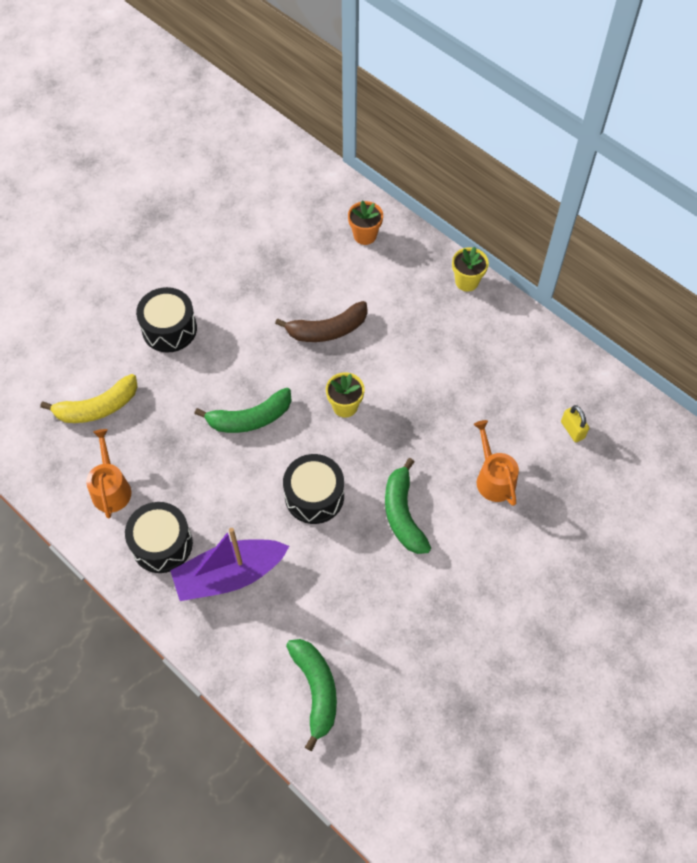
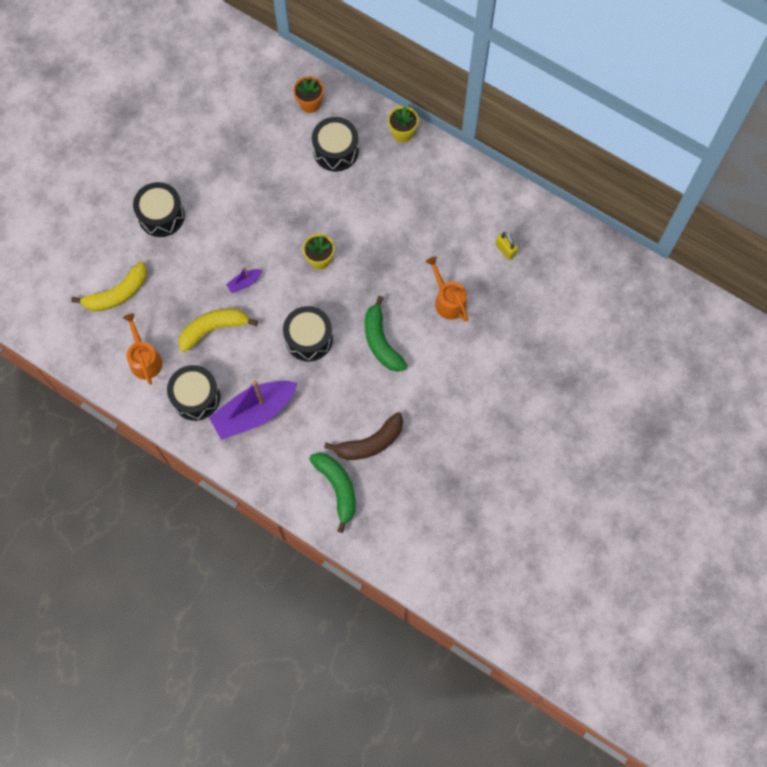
camera: 10 degrees left, 10 degrees up
green banana [195,388,292,433] -> purple boat [226,266,262,293]
brown banana [275,301,368,342] -> brown banana moved to [324,412,403,460]
none -> yellow banana [179,308,258,352]
none -> black drum [312,117,359,172]

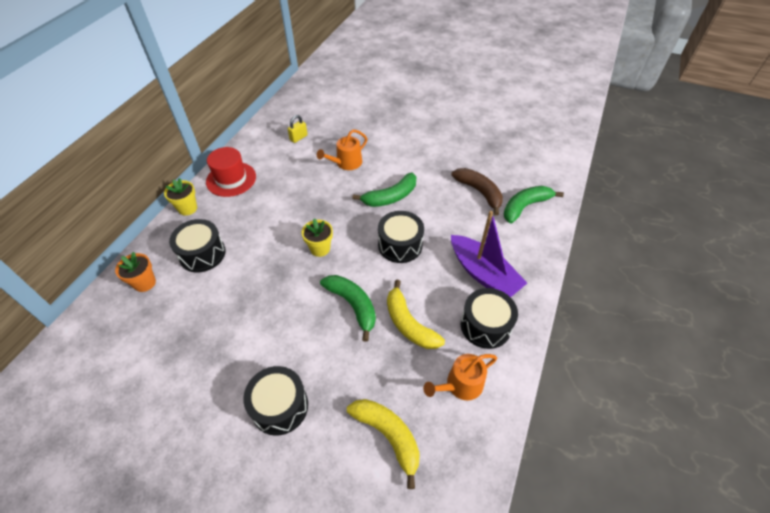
camera: 100 degrees left, 20 degrees down
purple boat [226,266,262,293] -> green banana [320,275,376,342]
none -> red hat [206,147,256,197]

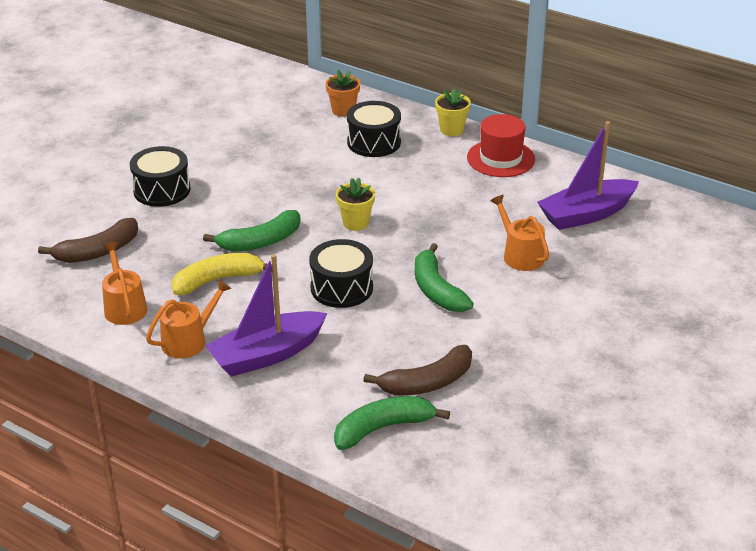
camera: 100 degrees right, 15 degrees down
yellow padlock [288,115,308,143] -> purple boat [537,121,639,230]
yellow banana [347,399,420,489] -> brown banana [38,218,138,263]
black drum [461,288,518,349] -> orange watering can [146,279,232,358]
green banana [504,186,564,223] -> green banana turned 90 degrees counterclockwise [334,396,450,450]

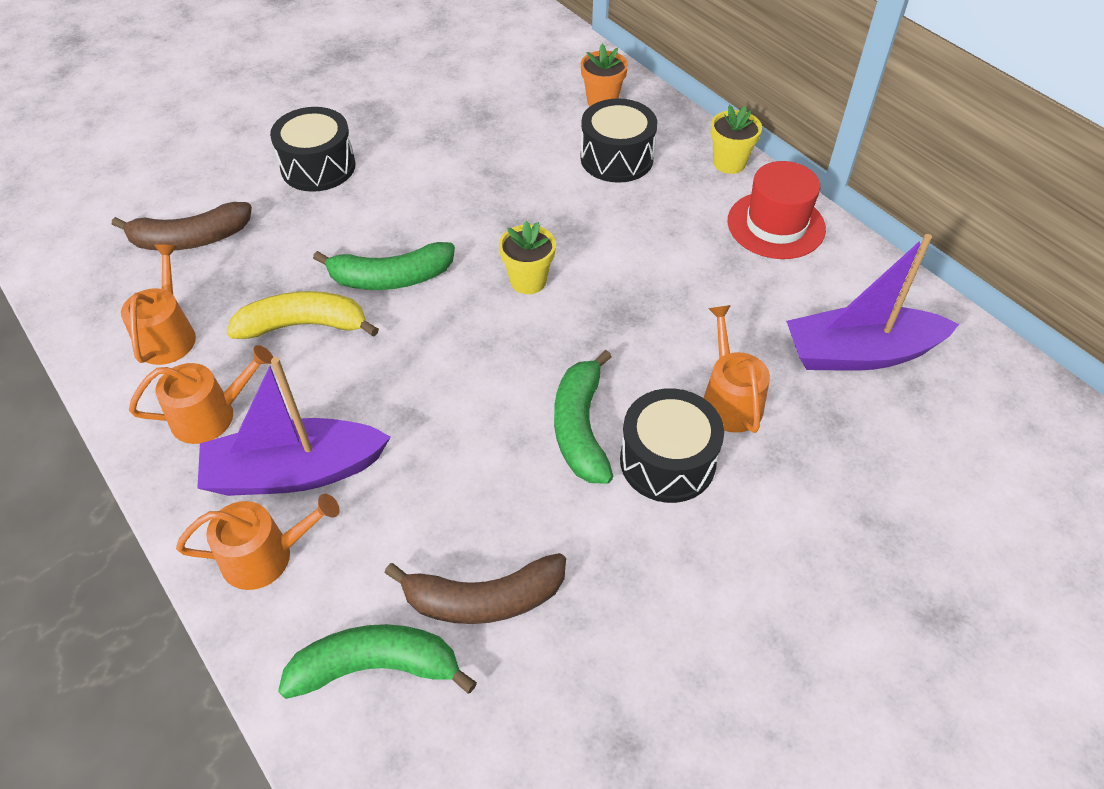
camera: 20 degrees right, 15 degrees up
black drum [309,239,373,308] -> black drum moved to [620,388,724,503]
none -> orange watering can [176,494,340,590]

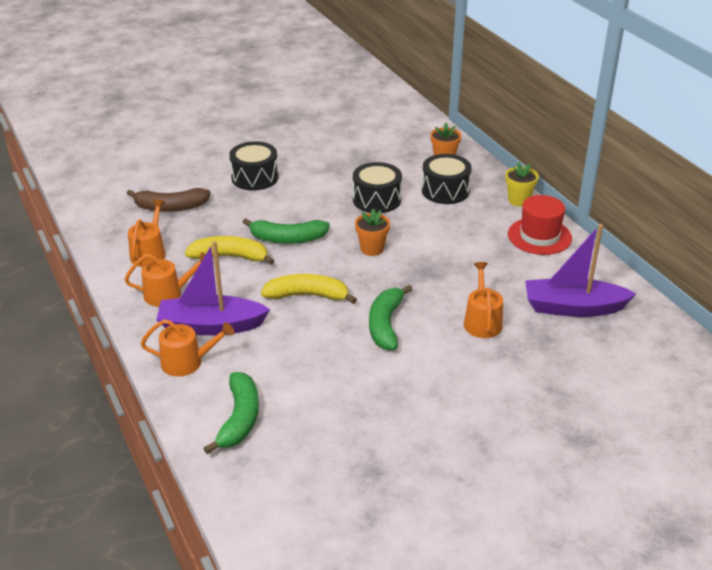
camera: 10 degrees right, 15 degrees down
green banana [278,624,477,699] -> green banana turned 90 degrees clockwise [203,372,259,454]
brown banana [385,553,566,624] -> none
yellow flower pot [499,221,556,294] -> orange flower pot [355,208,390,256]
black drum [620,388,724,503] -> black drum moved to [353,162,402,213]
none -> yellow banana [261,274,357,304]

